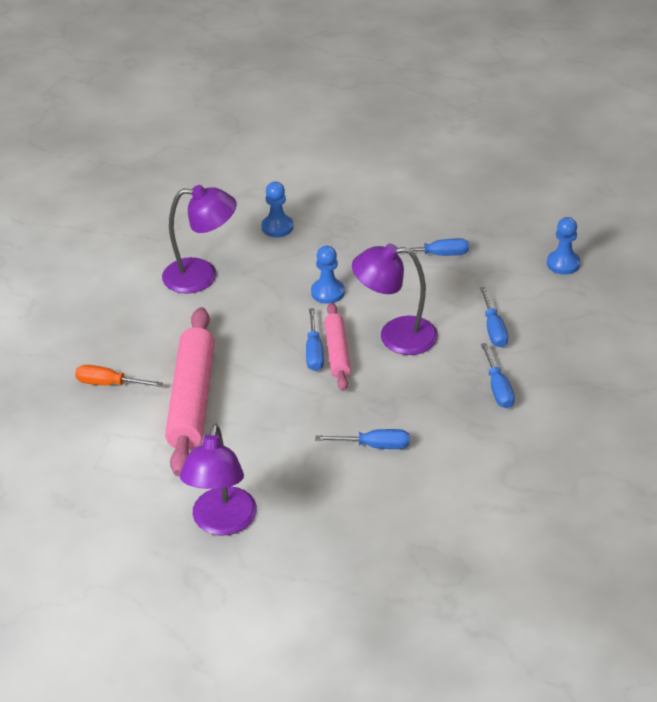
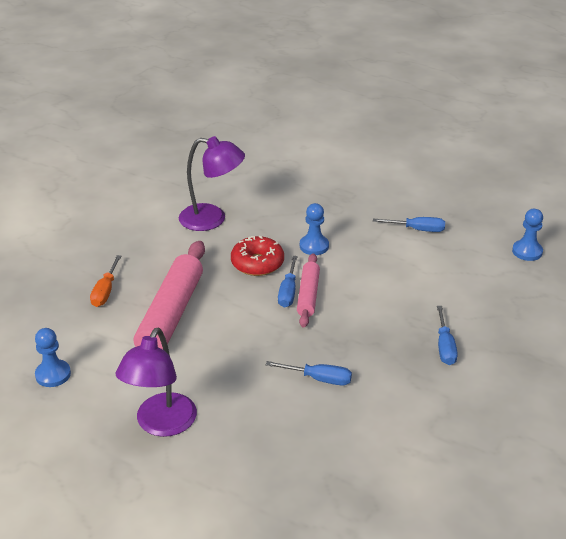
camera: 10 degrees right, 5 degrees down
orange screwdriver [75,365,163,387] -> orange screwdriver turned 105 degrees counterclockwise [90,255,121,307]
blue pawn [261,181,293,237] -> blue pawn moved to [35,328,71,387]
purple lamp [352,244,438,355] -> none
blue screwdriver [480,287,508,348] -> none
none -> red donut [231,236,284,276]

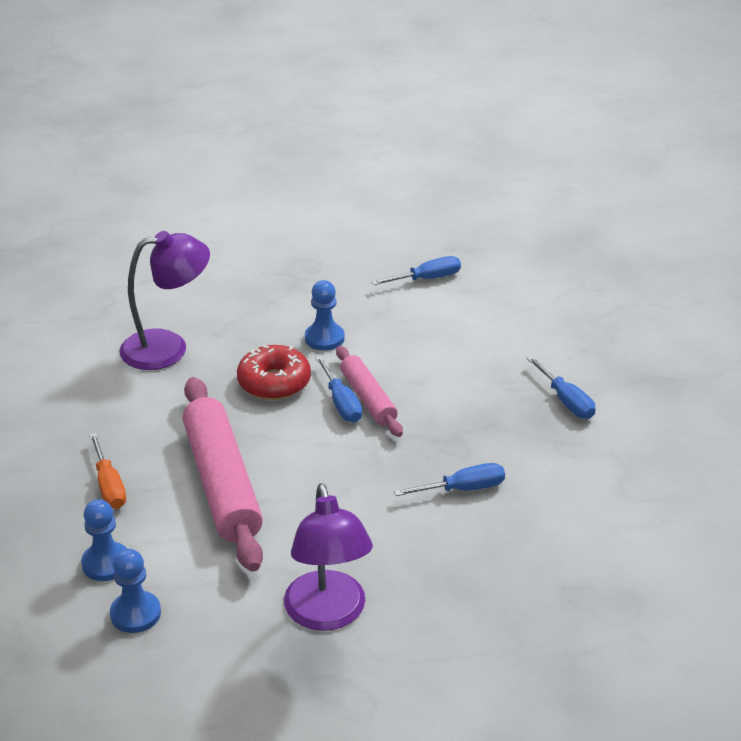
camera: 30 degrees left, 0 degrees up
blue pawn [512,209,543,261] -> blue pawn moved to [81,499,127,581]

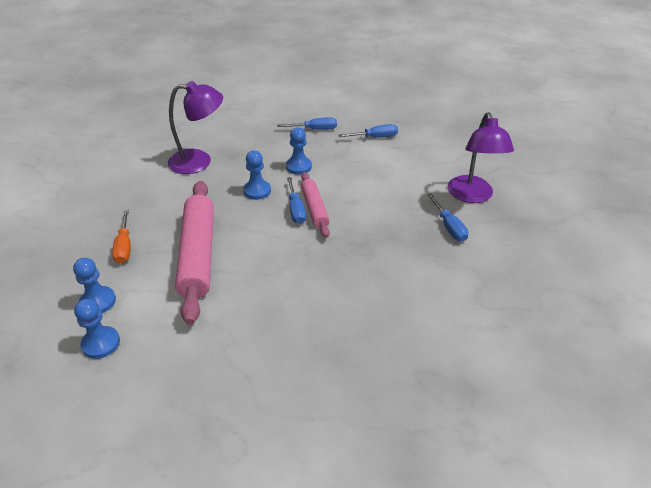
camera: 10 degrees right, 5 degrees up
red donut [237,345,311,400] -> blue pawn [243,150,271,200]
purple lamp [284,483,373,631] -> purple lamp moved to [448,112,514,203]
blue screwdriver [394,463,505,496] -> blue screwdriver moved to [277,117,337,130]

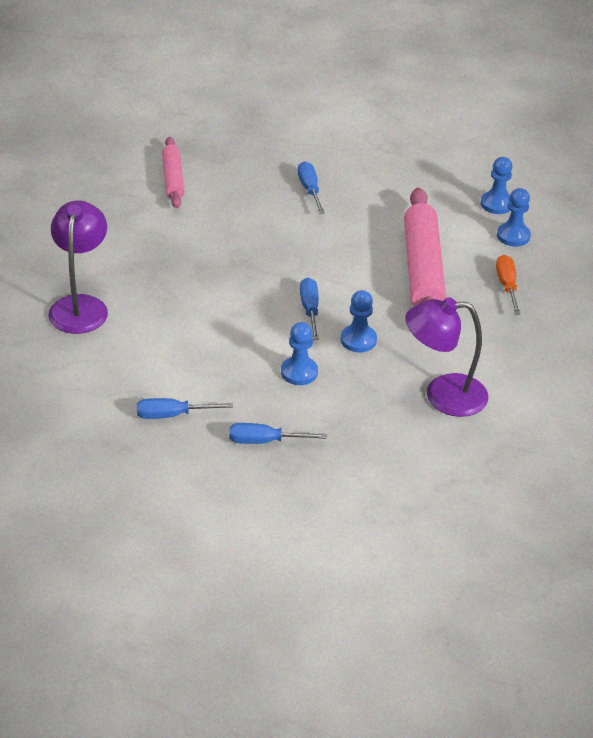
camera: 175 degrees left, 0 degrees up
pink rolling pin [301,172,330,238] -> pink rolling pin moved to [162,137,184,208]
blue screwdriver [427,193,468,242] -> blue screwdriver moved to [298,161,325,214]

